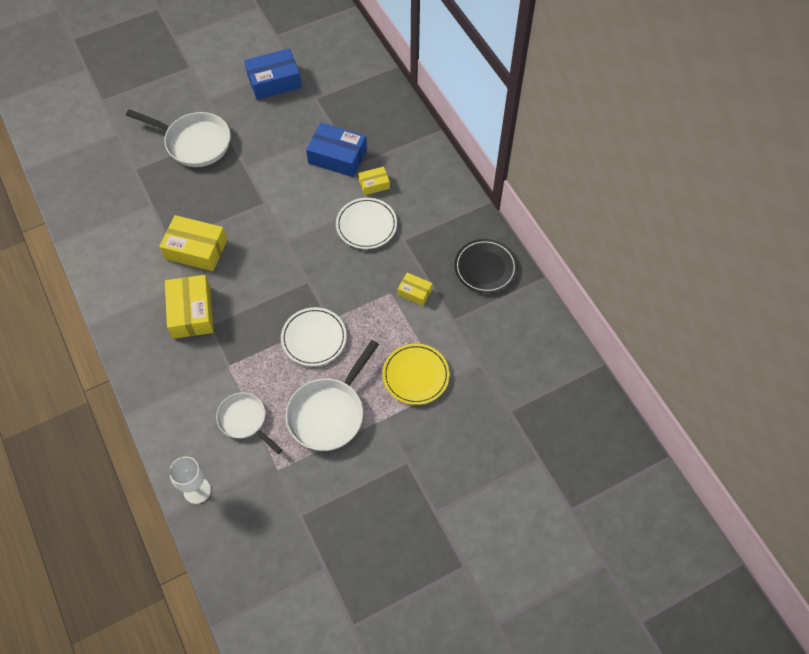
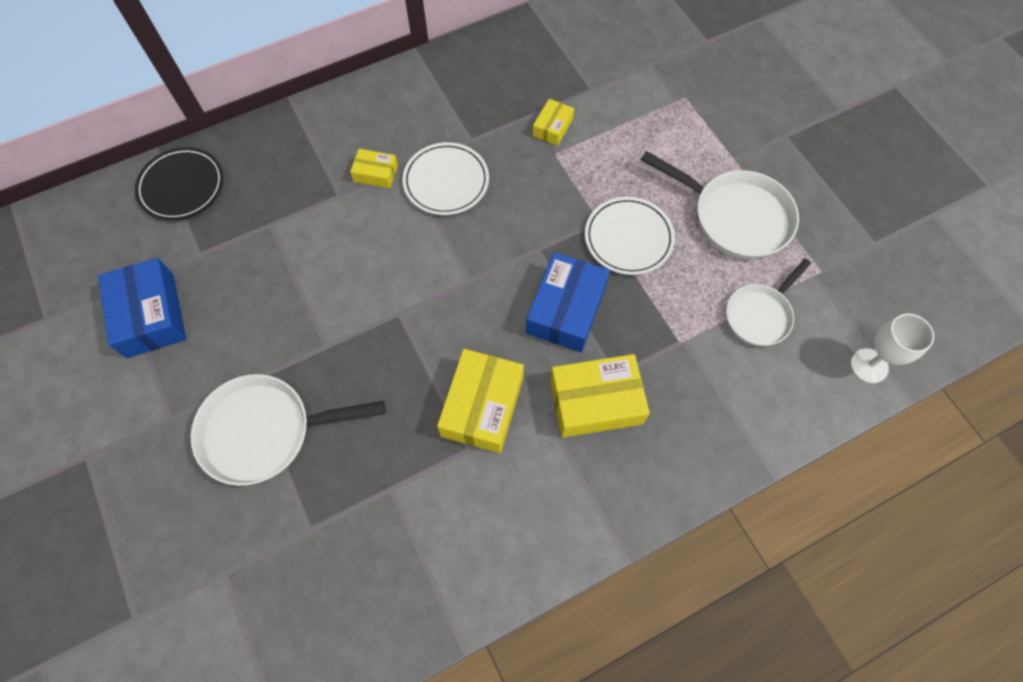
camera: 90 degrees left, 5 degrees up
white pan [126,109,231,167] -> white pan turned 120 degrees counterclockwise [191,374,385,486]
blue box [306,123,367,177] -> blue box moved to [526,252,610,352]
yellow box [358,167,390,195] -> yellow box turned 60 degrees counterclockwise [350,149,398,189]
yellow plate [382,344,450,405] -> none
black plate [454,239,518,293] -> black plate moved to [135,147,224,221]

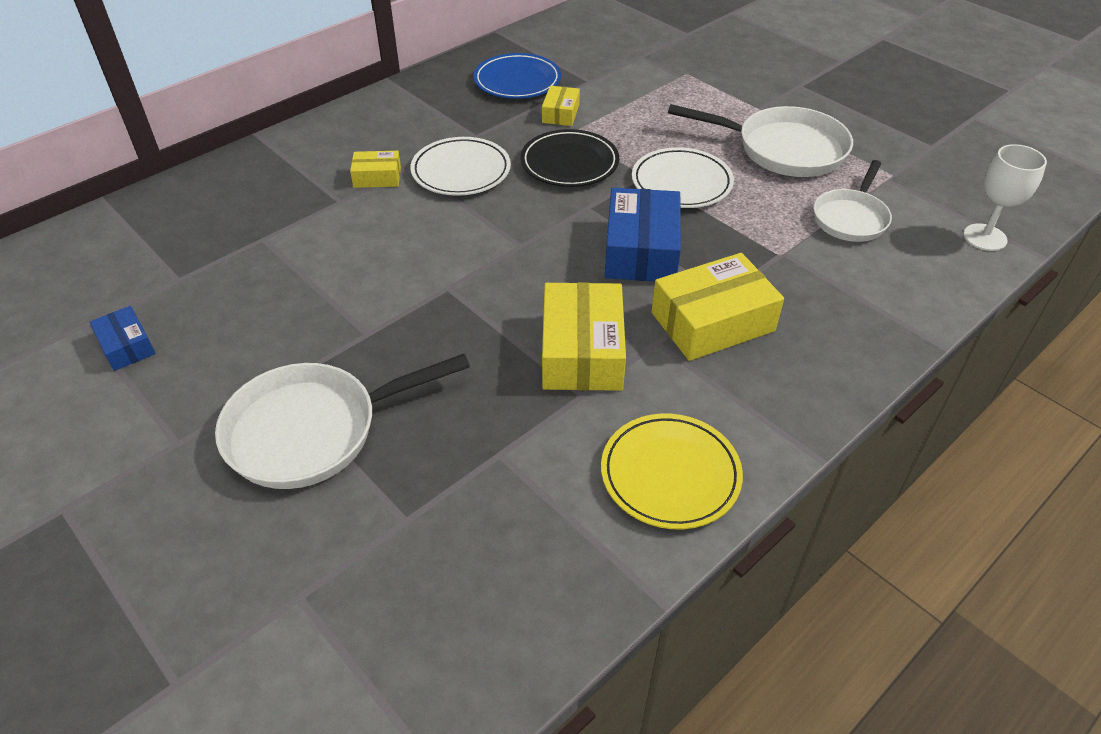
camera: 15 degrees left, 20 degrees down
blue box [98,258,186,358] -> blue box [90,306,155,371], size x0.53
black plate [135,147,224,221] -> black plate moved to [520,129,619,187]
none -> blue plate [473,53,561,99]
none -> yellow plate [601,413,743,529]

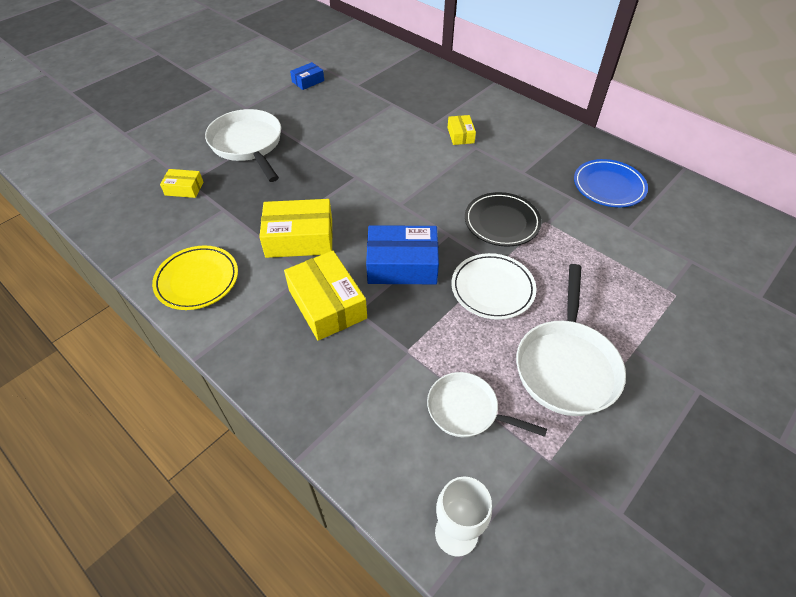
camera: 85 degrees right, 5 degrees up
white plate [410,137,511,196] -> none
yellow box [542,86,580,126] -> yellow box moved to [160,169,203,198]

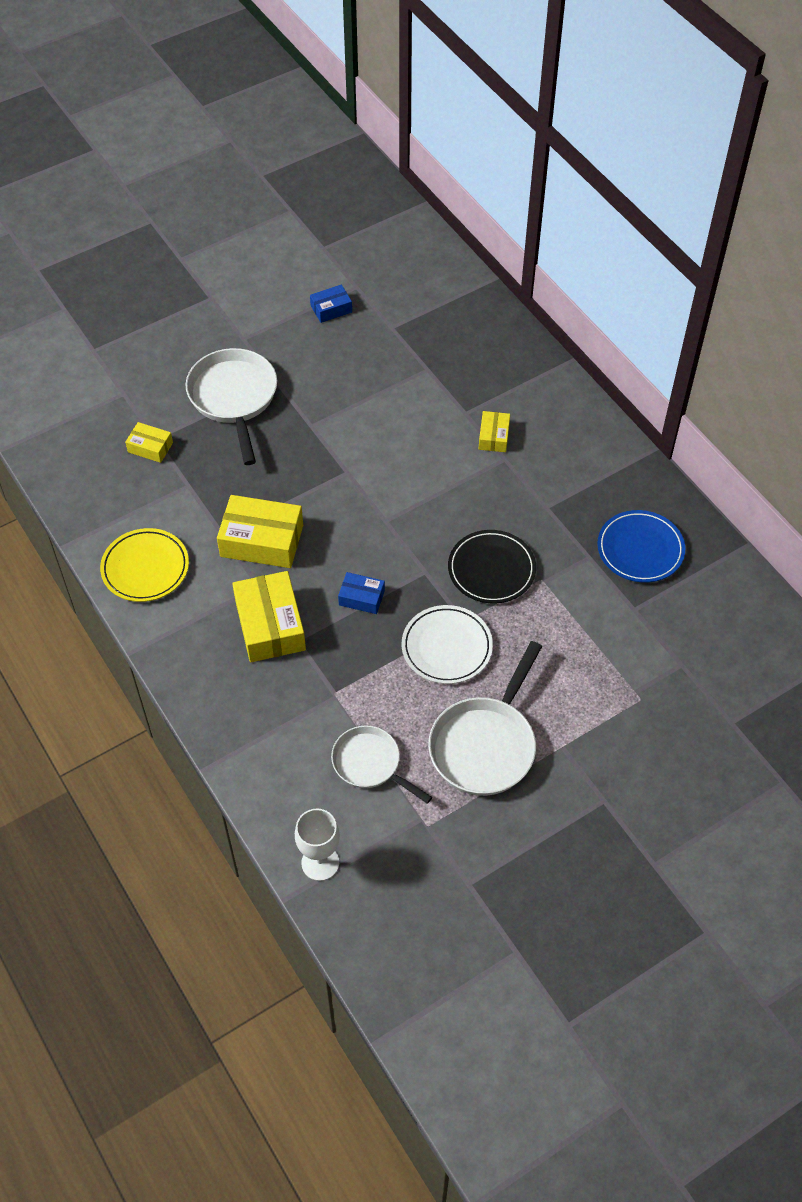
camera: 15 degrees right, 5 degrees up
blue box [366,225,439,284] -> blue box [338,572,385,614], size x0.53

